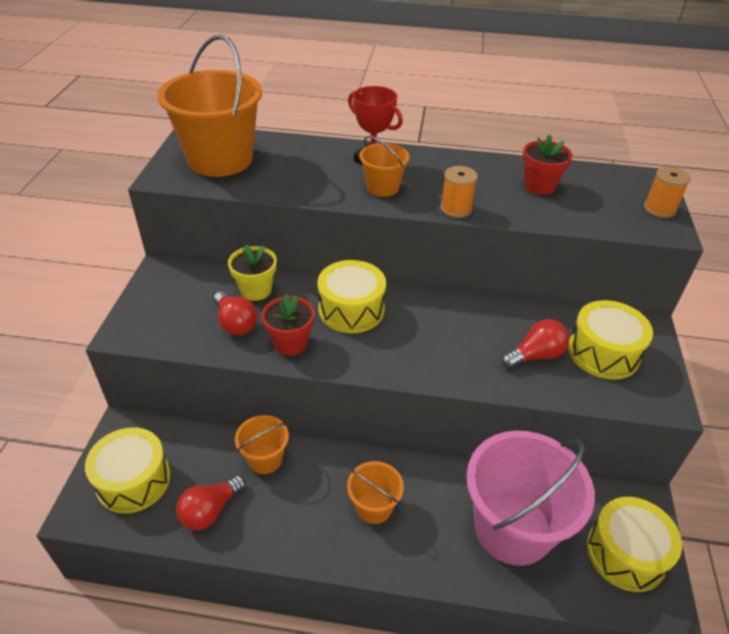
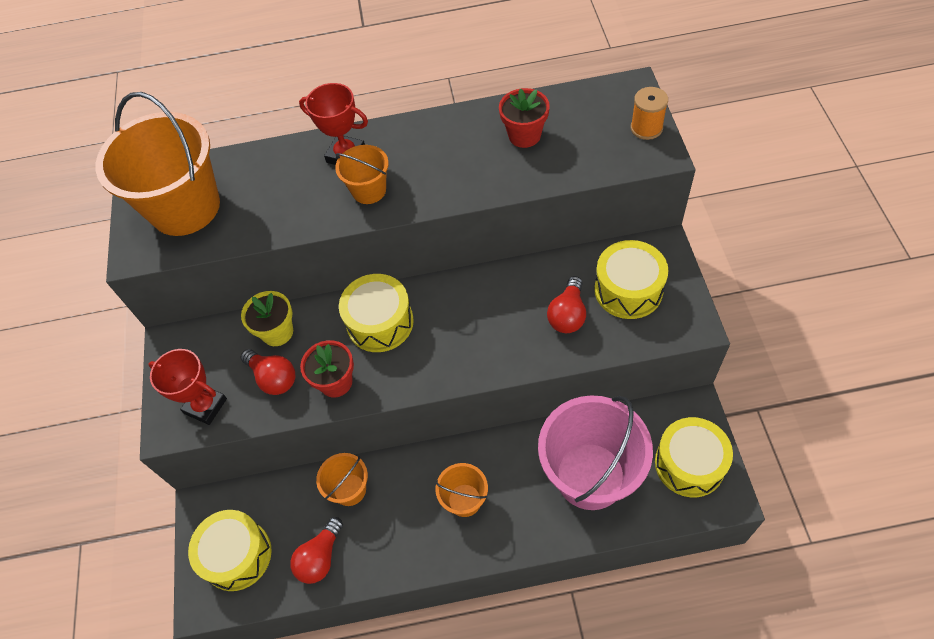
camera: 10 degrees left, 15 degrees up
orange spool [440,166,478,218] -> none
red light bulb [502,319,569,369] -> red light bulb turned 150 degrees clockwise [547,276,586,333]
none -> red trophy [148,349,227,425]

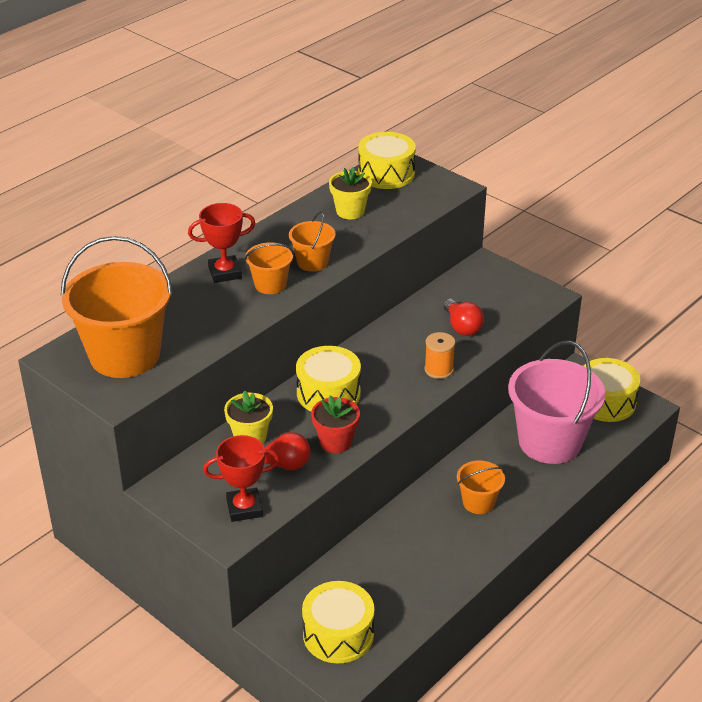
camera: 45 degrees left, 20 degrees down
red light bulb [290,517,343,584] -> none
orange bucket [316,453,368,506] -> orange bucket moved to [289,211,336,272]
red flower pot [499,88,549,148] -> yellow flower pot [329,167,372,219]
yellow drum [594,240,668,319] -> yellow drum moved to [358,132,416,189]
orange spool [631,87,668,140] -> orange spool moved to [424,332,455,379]

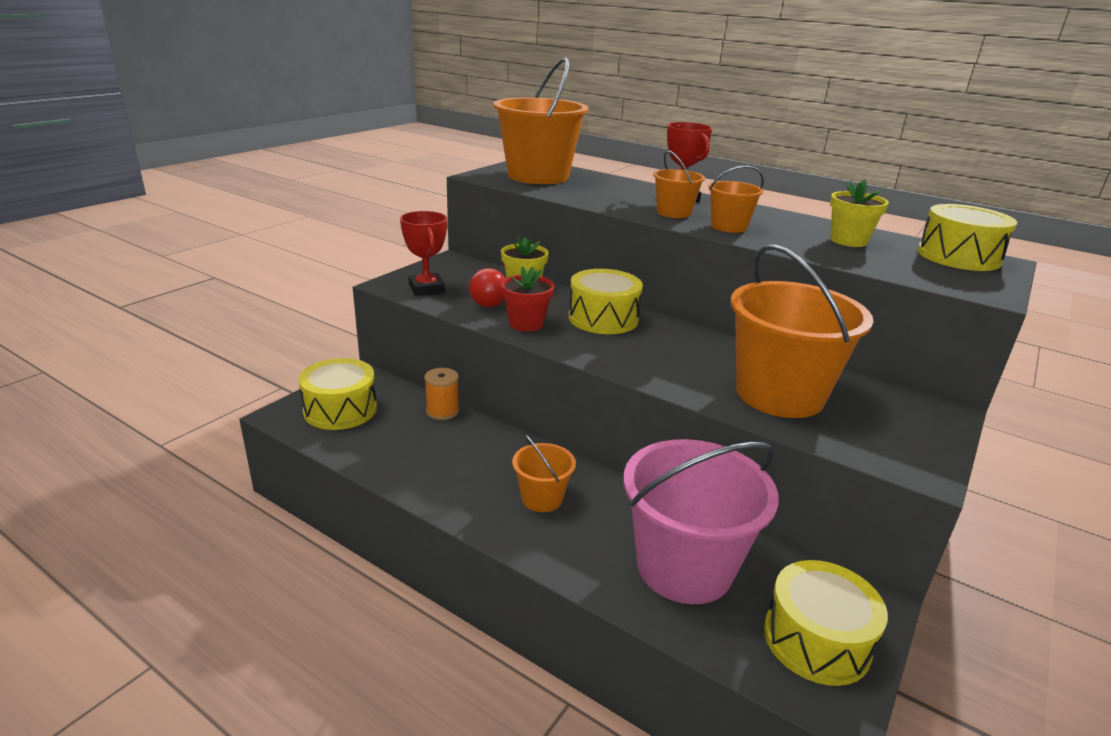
camera: 80 degrees right, 10 degrees down
orange spool [424,332,455,379] -> orange spool moved to [424,368,459,420]
red light bulb [443,299,484,336] -> orange bucket [730,244,873,418]

